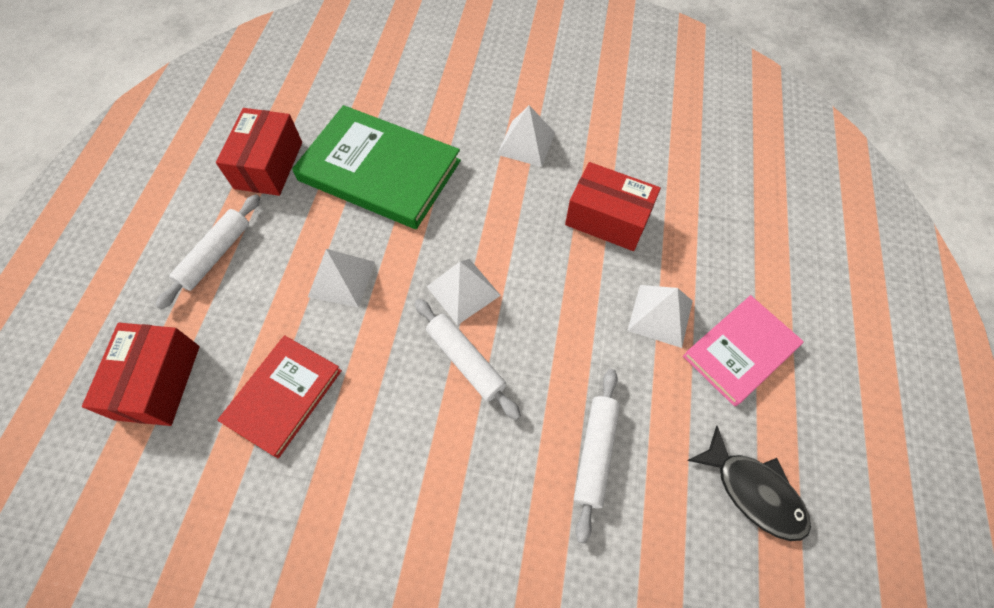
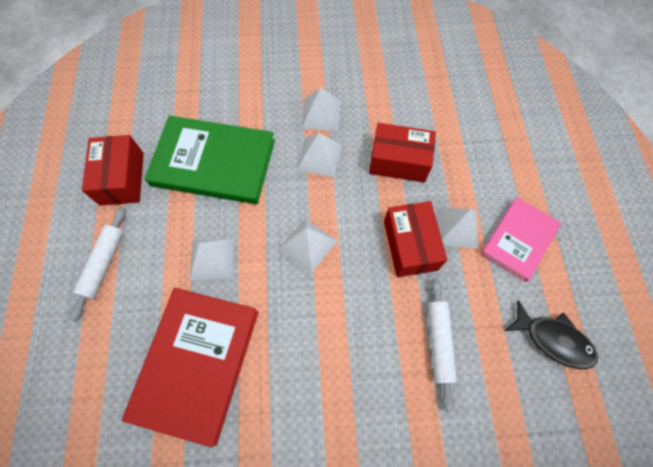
camera: 15 degrees left, 5 degrees up
red box [82,323,200,426] -> red box moved to [384,201,447,277]
red book [218,335,342,458] -> red book [122,288,258,447], size x1.63
white rolling pin [415,299,521,420] -> none
none -> white pyramid [296,133,342,177]

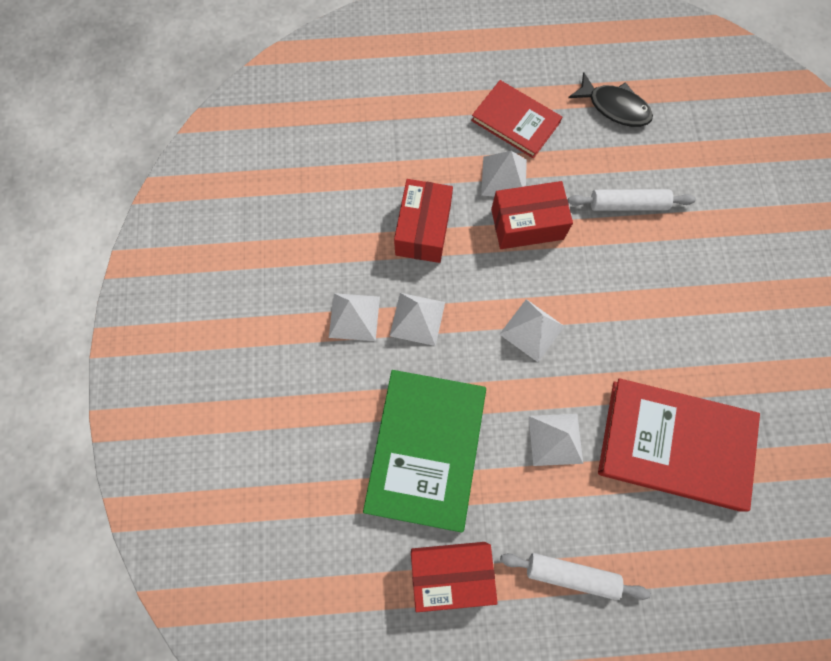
camera: 90 degrees left, 5 degrees up
pink book [481,197,561,282] -> red book [471,80,562,158]
black fish [505,300,598,369] -> black fish turned 90 degrees clockwise [568,72,653,127]

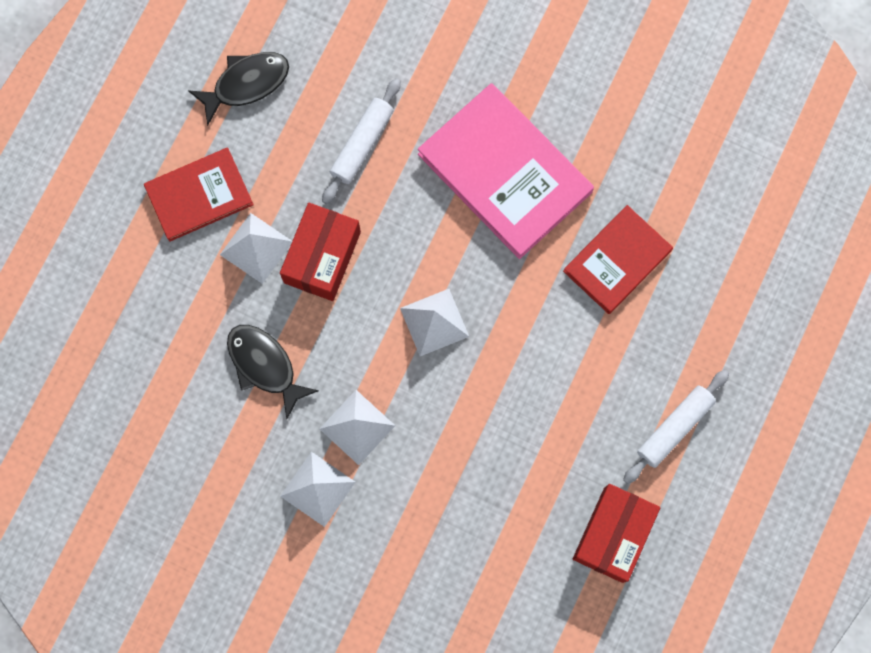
camera: 60 degrees left, 5 degrees up
green book [363,370,486,533] -> none
red box [394,179,453,263] -> black fish [227,325,319,419]
white pyramid [529,414,583,466] -> none
red book [598,378,760,512] -> red book [563,205,673,314], size x0.61
none -> pink book [418,83,594,259]

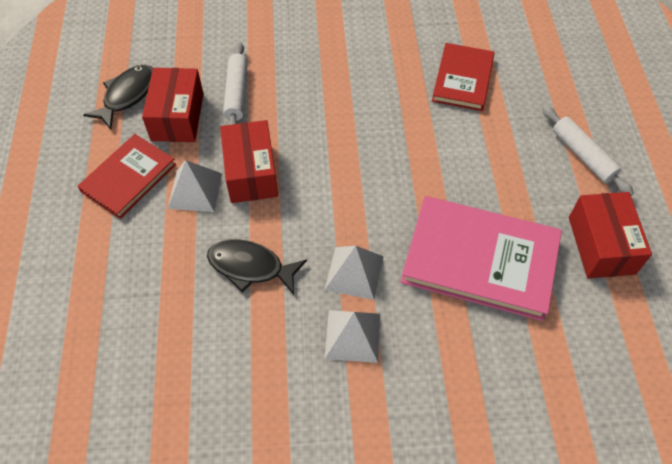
camera: 30 degrees left, 20 degrees down
white pyramid [400,289,469,356] -> none
pink book [418,83,594,259] -> pink book moved to [401,196,562,321]
white rolling pin [623,370,729,484] -> white rolling pin turned 45 degrees counterclockwise [542,106,634,196]
none -> red box [142,68,204,142]

